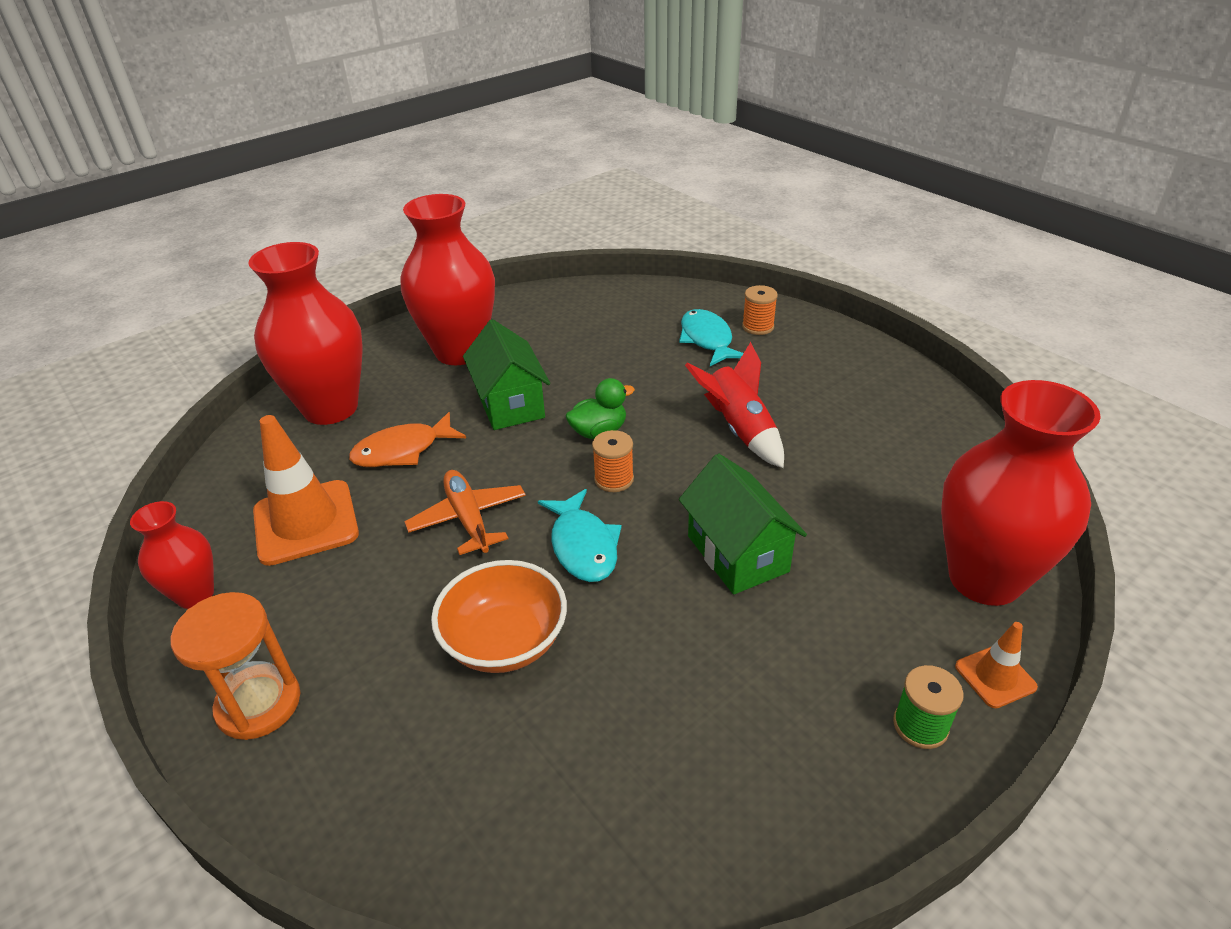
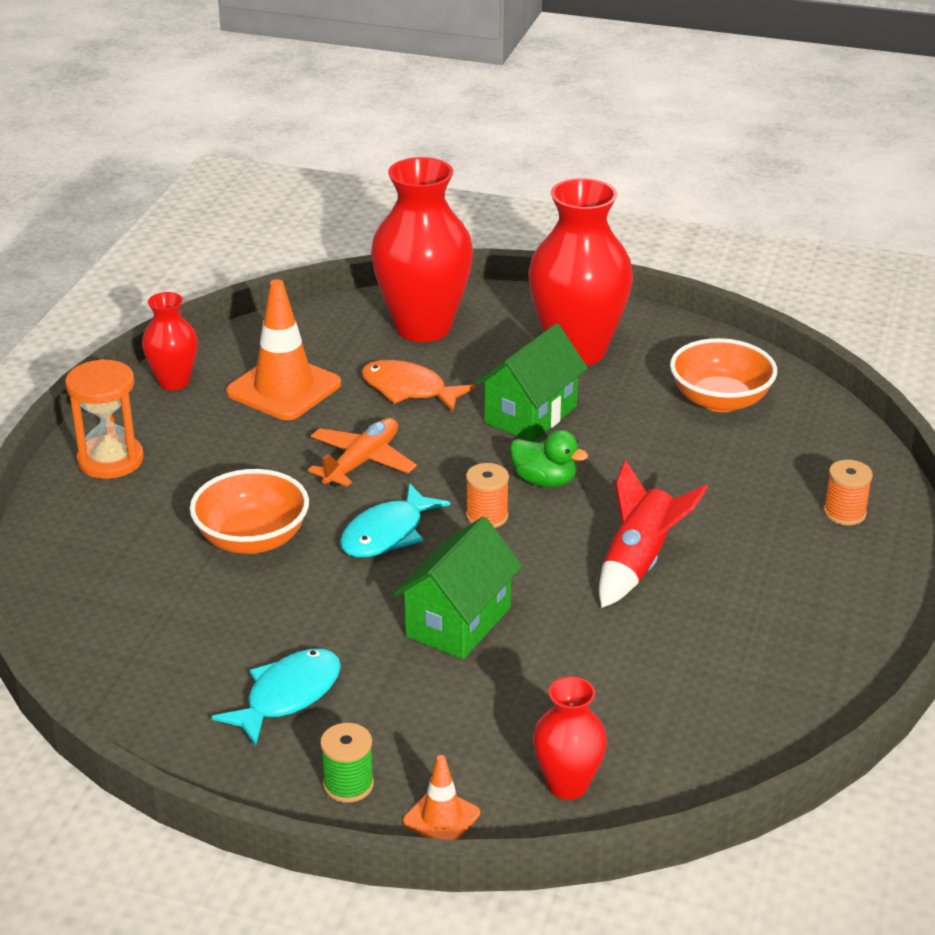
camera: 55 degrees right, 5 degrees down
turquoise fish [679,309,744,366] -> turquoise fish moved to [212,649,341,746]
red vase [941,380,1101,606] -> red vase [533,676,607,800], size x0.52
none -> orange bowl [670,338,777,412]

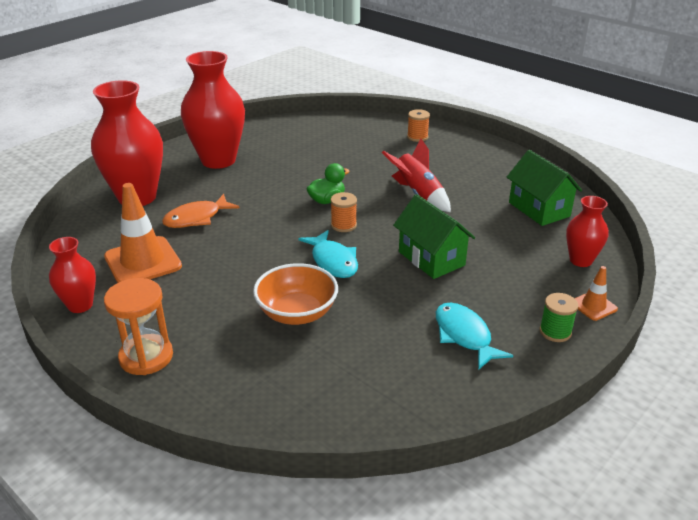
camera: 65 degrees left, 0 degrees up
orange plane [308,418,417,487] -> none
green house [475,324,588,442] -> green house moved to [507,150,582,226]
orange bowl [670,338,777,412] -> none

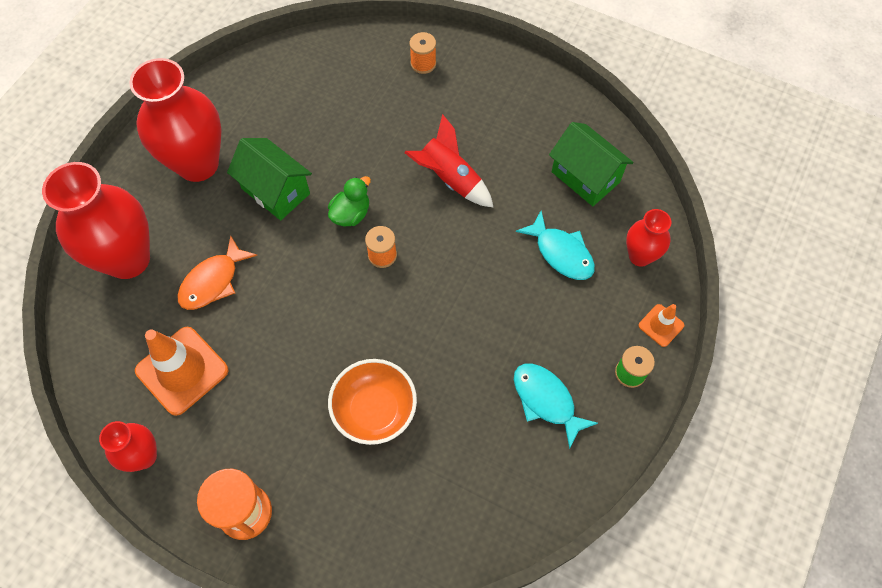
camera: 15 degrees left, 30 degrees up
turquoise fish [298,230,358,278] -> turquoise fish moved to [516,211,595,280]
green house [393,194,475,279] -> green house moved to [227,138,312,221]

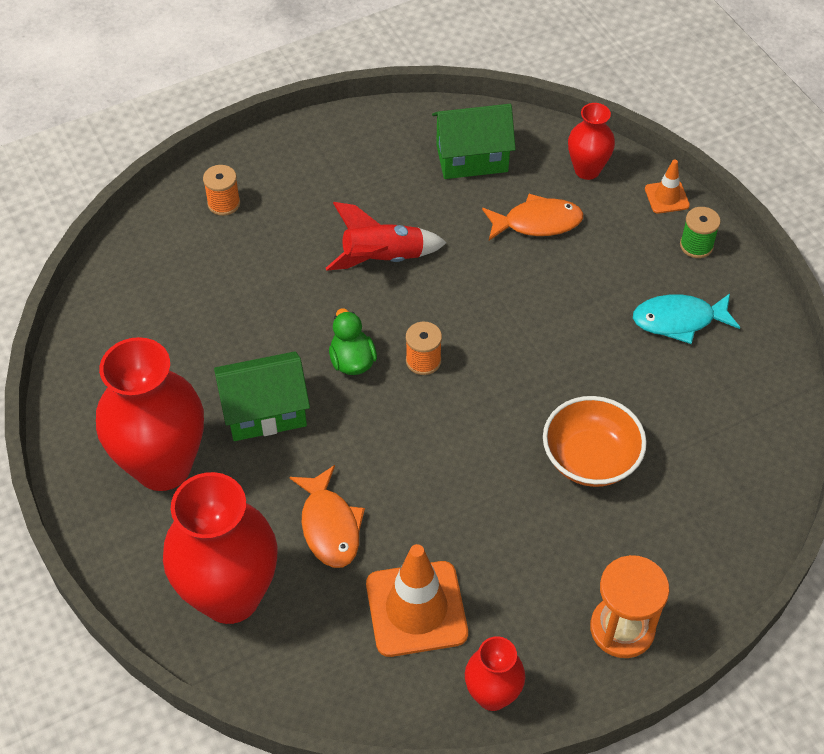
camera: 55 degrees left, 10 degrees down
turquoise fish [516,211,595,280] -> orange fish [482,194,584,240]

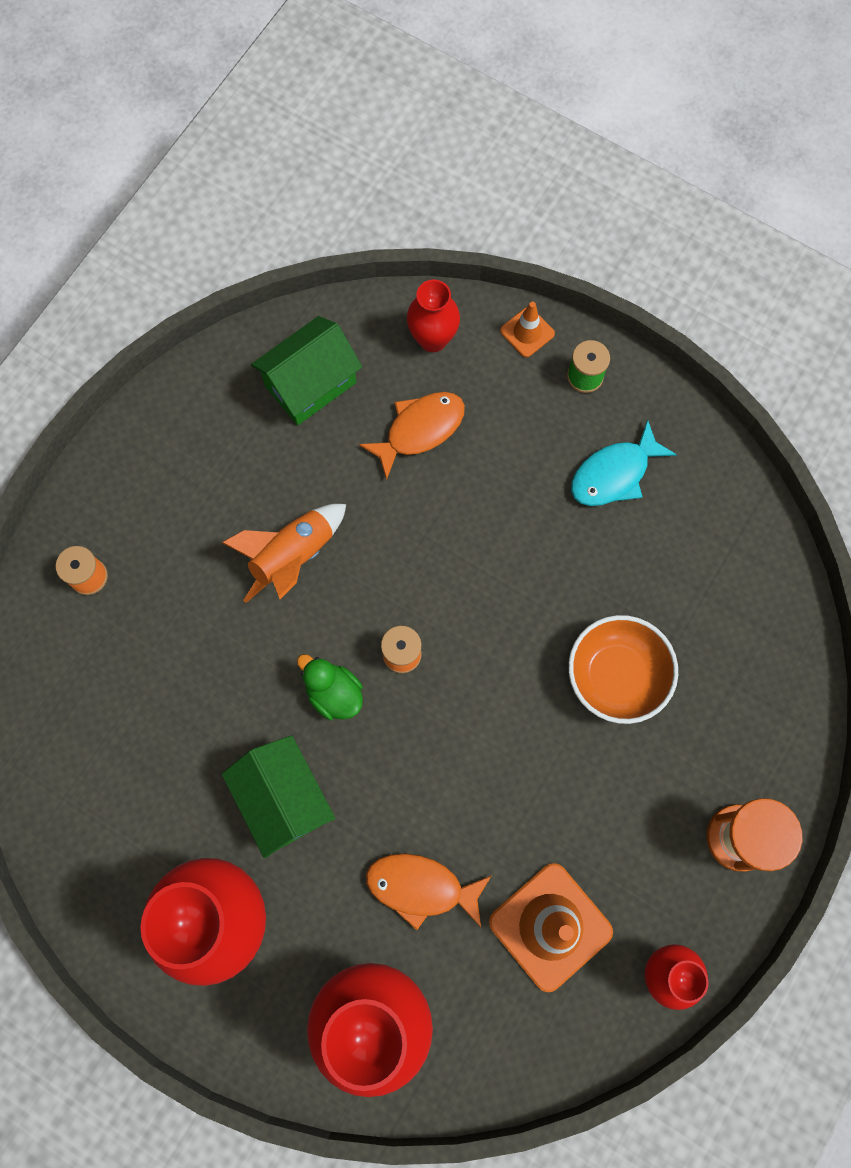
camera: 30 degrees left, 20 degrees up
green house [214,351,310,441] -> green house turned 75 degrees counterclockwise [222,735,335,858]
orange fish [289,465,365,568] -> orange fish turned 150 degrees clockwise [366,853,491,930]
red rocket [326,202,447,271] -> orange rocket [221,504,346,603]

